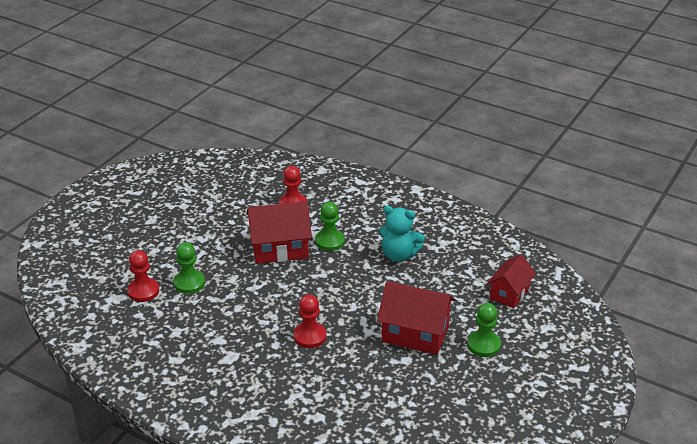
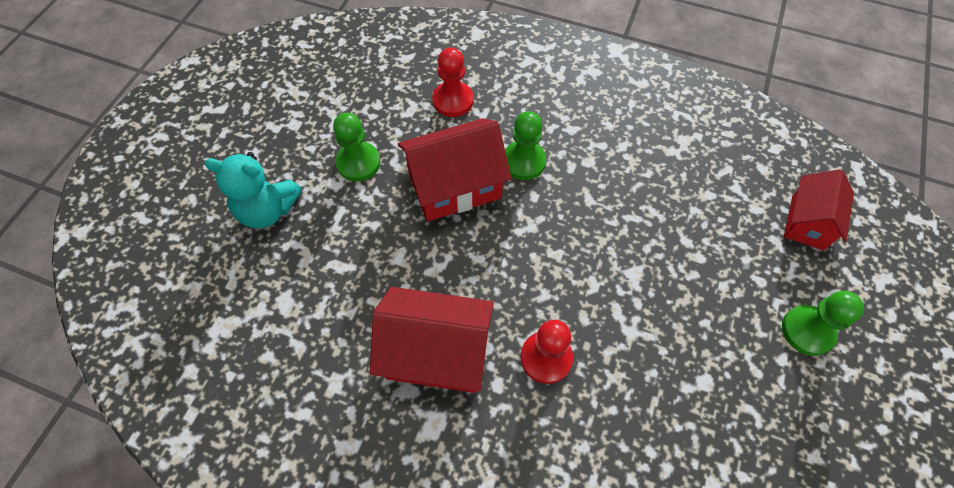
camera: 10 degrees left, 25 degrees up
red pawn [127,250,159,302] -> none
green pawn [173,242,205,294] -> green pawn moved to [333,113,380,181]
red house [377,281,455,355] -> red house moved to [370,287,494,393]
turquoise teddy bear [379,206,425,262] -> turquoise teddy bear moved to [205,152,302,229]

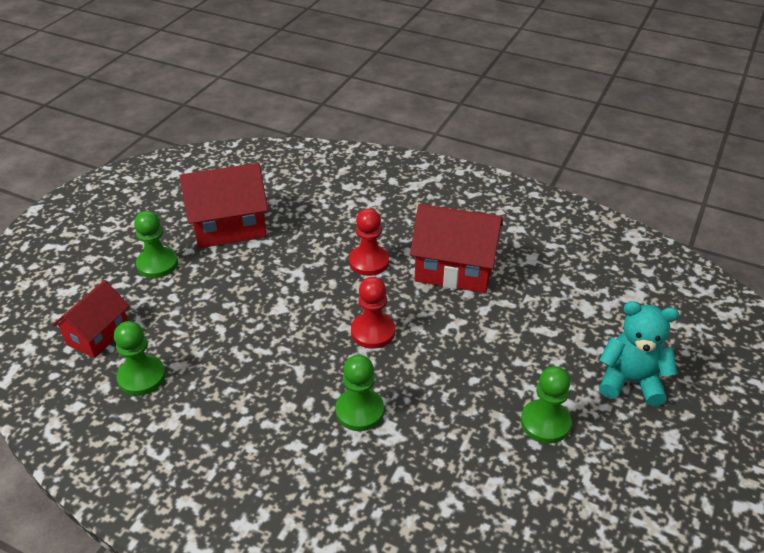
camera: 175 degrees left, 20 degrees down
red house [398,118,511,222] -> red house moved to [180,163,268,248]
red pawn [432,48,474,117] -> red pawn moved to [351,277,395,349]
none -> green pawn [114,321,166,396]

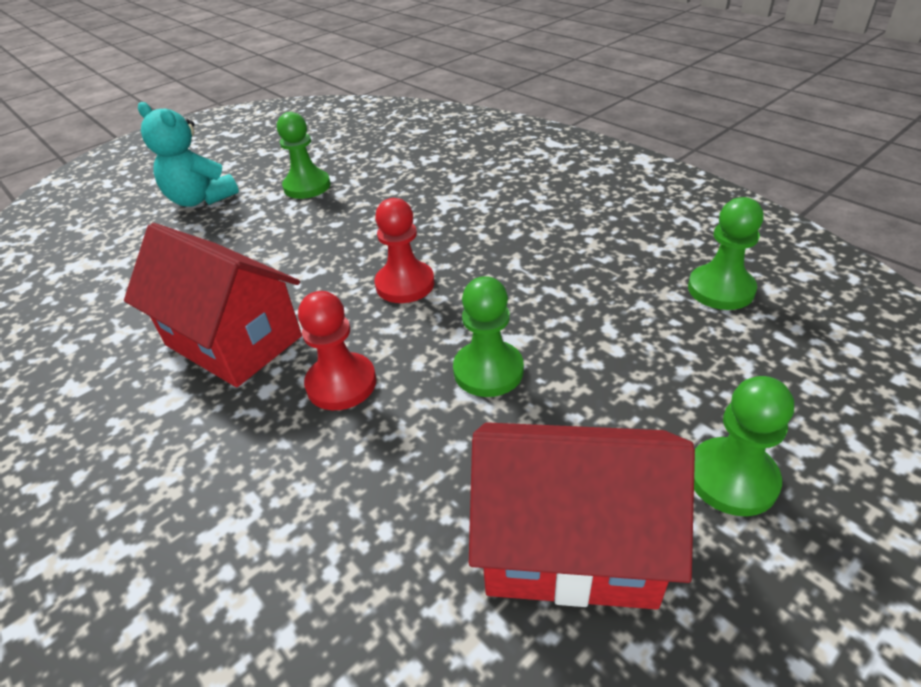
camera: 155 degrees left, 0 degrees up
red house [52,280,129,358] -> none
green pawn [335,354,384,431] -> green pawn moved to [453,276,524,397]

